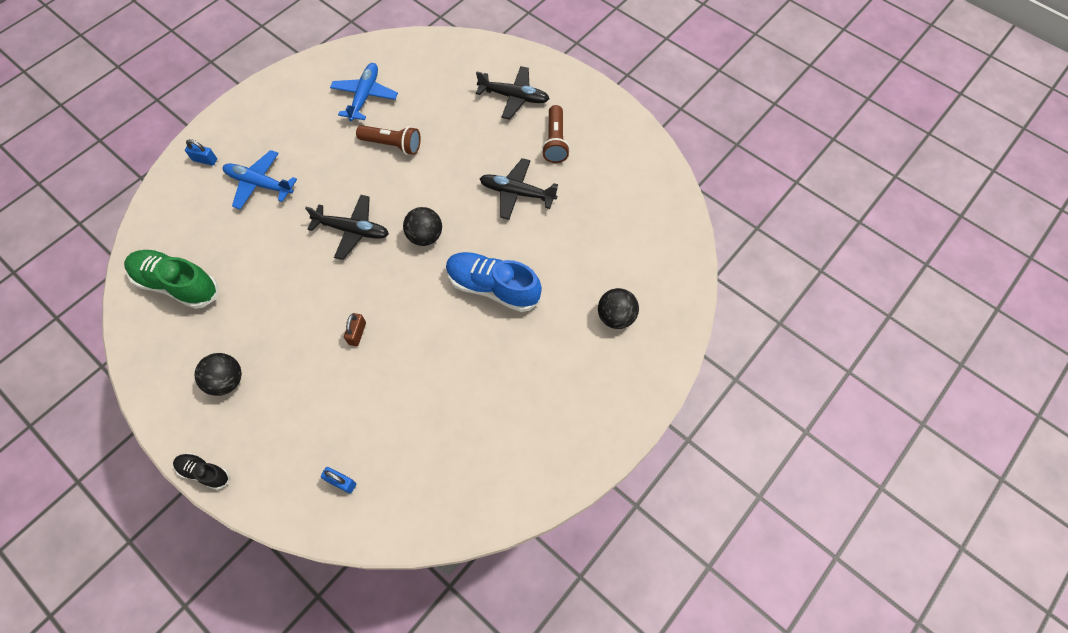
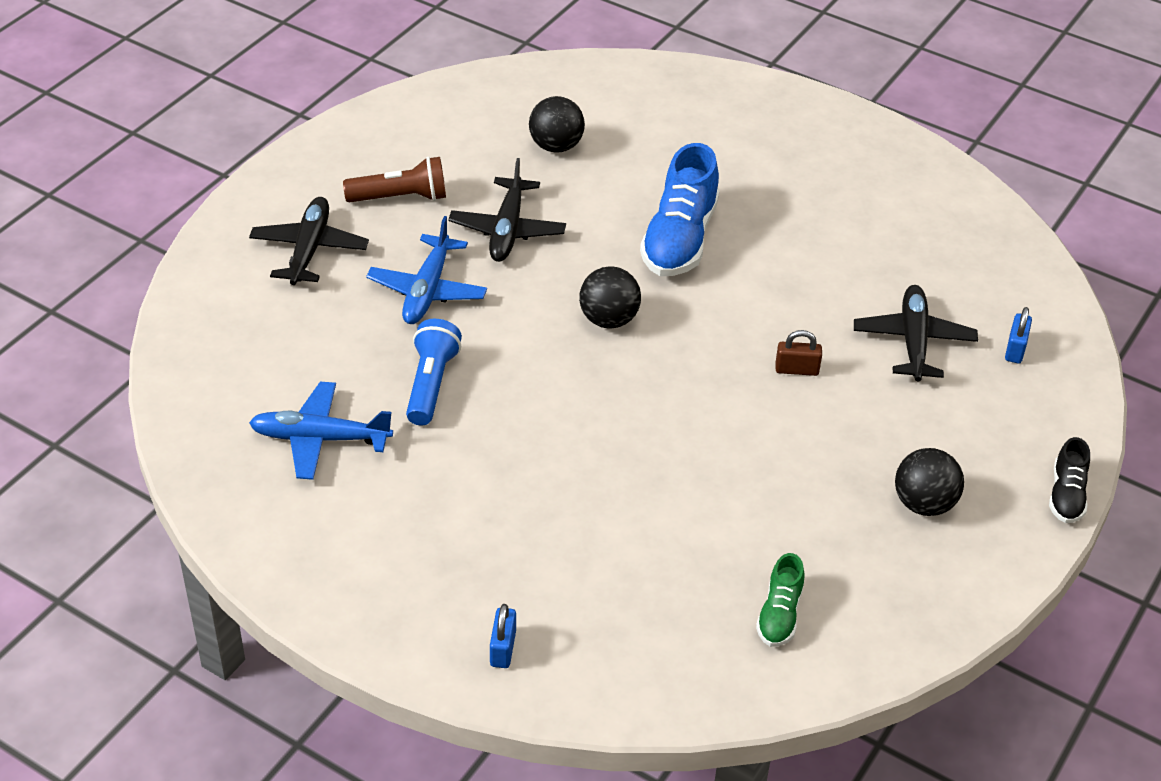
camera: 100 degrees left, 20 degrees down
green shoe [124,250,218,309] -> green shoe [756,553,805,647], size x0.53
blue plane [223,150,297,209] -> blue plane moved to [366,216,487,324]
black plane [305,195,389,260] -> black plane moved to [854,285,978,381]
brown flashlight [356,125,421,155] -> blue flashlight [406,319,462,426]
black ball [598,288,639,329] -> black ball moved to [529,96,585,153]

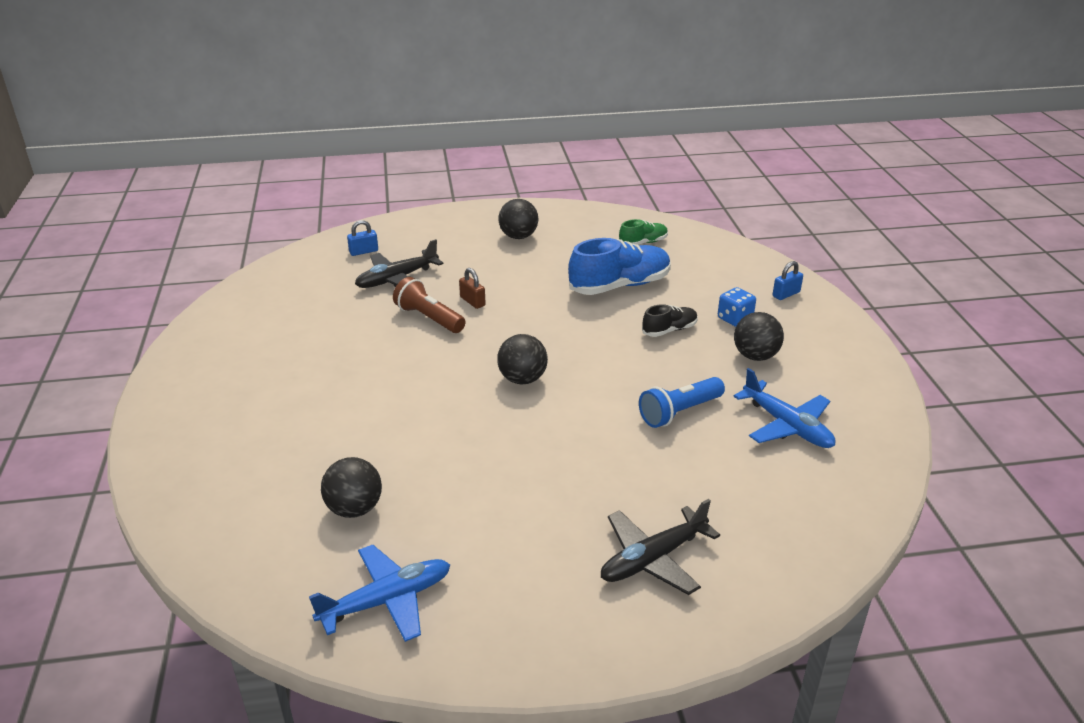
camera: 130 degrees left, 10 degrees down
brown flashlight [343,157,446,203] -> brown flashlight moved to [393,277,466,333]
blue plane [366,216,487,324] -> blue plane moved to [309,545,450,642]
black plane [448,158,566,262] -> none
blue shoe [640,143,719,276] -> blue shoe moved to [568,238,671,295]
black shoe [1049,437,1090,523] -> black shoe moved to [642,304,698,337]
none -> blue dice [718,287,756,327]
none -> black ball [734,312,784,361]

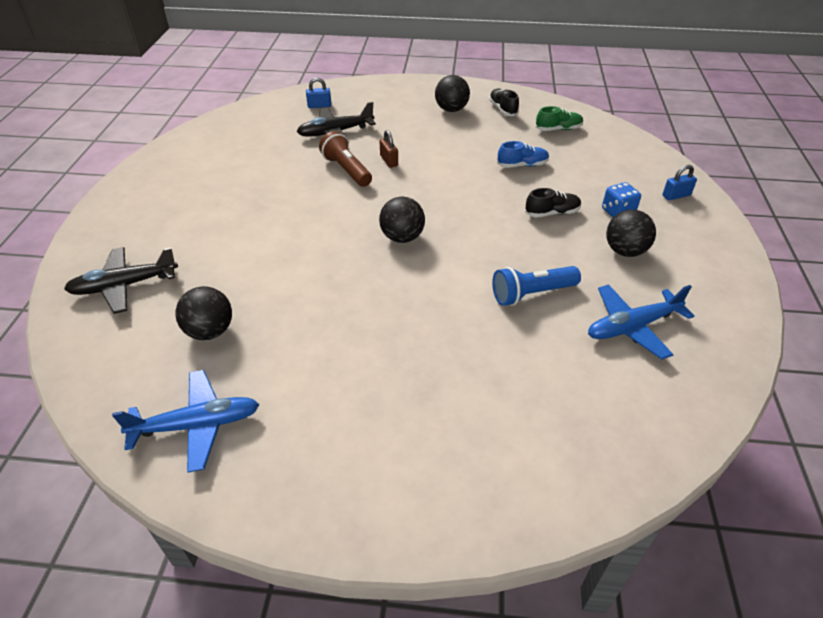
camera: 15 degrees right, 10 degrees up
blue shoe [568,238,671,295] -> blue shoe [497,141,549,168], size x0.53
black plane [601,499,720,595] -> black plane moved to [64,247,178,314]
blue plane [734,368,835,448] -> blue plane turned 90 degrees clockwise [588,284,694,360]
none -> black shoe [489,89,519,116]

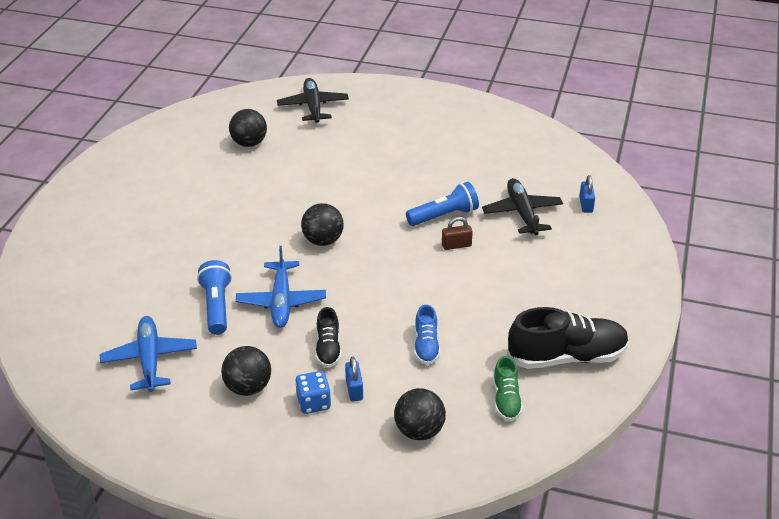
camera: 100 degrees right, 5 degrees down
blue plane [112,370,259,473] -> blue plane moved to [236,246,326,328]
brown flashlight [319,131,372,187] -> blue flashlight [406,182,479,226]
black ball [435,75,470,112] -> black ball moved to [394,388,446,440]
black shoe [489,89,519,116] -> black shoe [507,307,629,369], size x1.90
blue padlock [662,165,697,201] -> blue padlock moved to [345,357,363,401]

